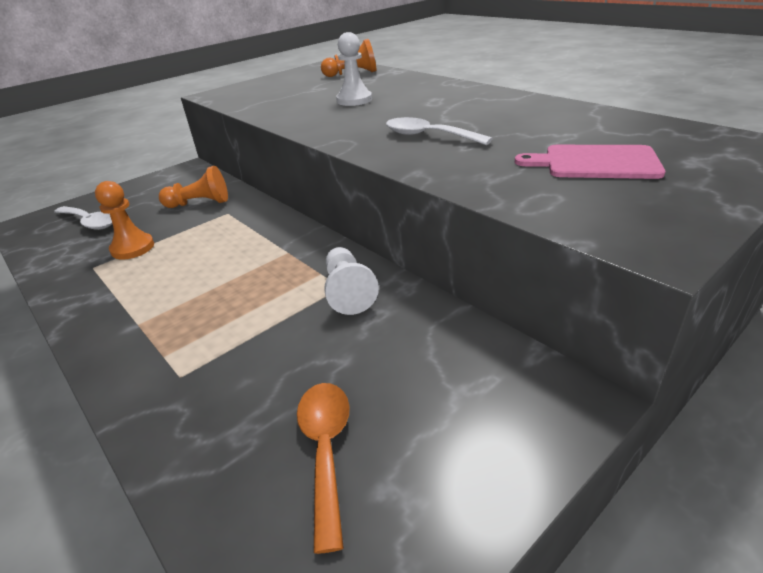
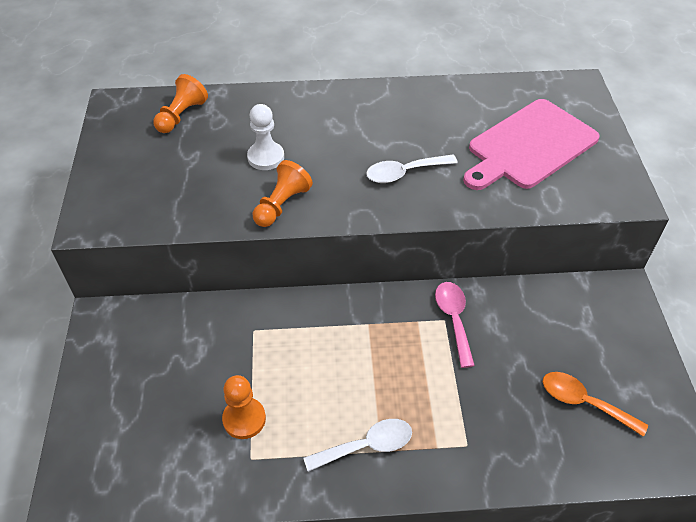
camera: 55 degrees left, 15 degrees up
white spoon [54,206,112,230] -> white spoon moved to [303,419,412,472]
orange pawn [159,166,228,208] -> orange pawn moved to [253,160,313,227]
white pawn [324,247,379,315] -> pink spoon [435,282,475,368]
pink cutting board [515,145,665,179] -> pink cutting board [463,99,600,190], size x1.65

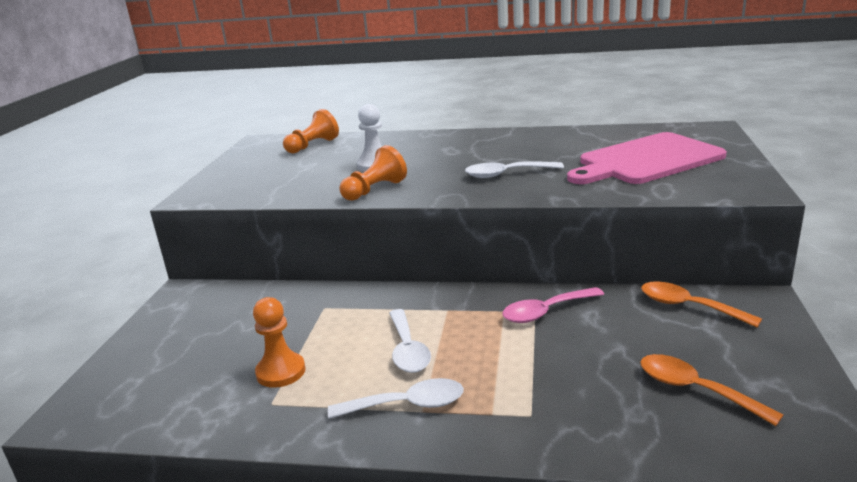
camera: 15 degrees right, 25 degrees down
pink spoon [435,282,475,368] -> pink spoon turned 120 degrees counterclockwise [502,287,604,323]
none -> white spoon [389,309,431,373]
none -> orange spoon [641,281,762,328]

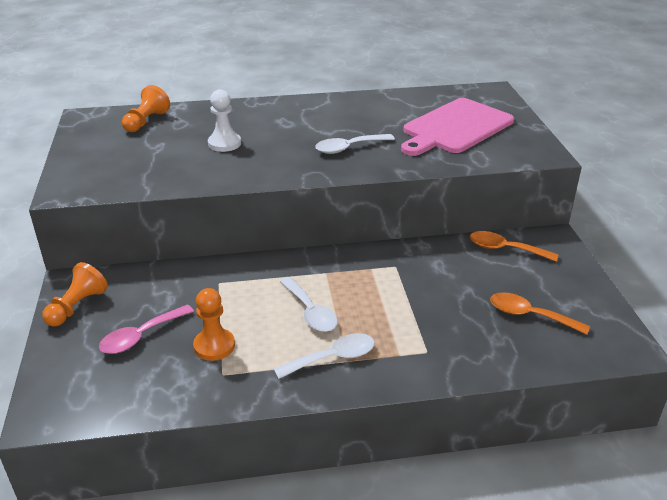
camera: 20 degrees left, 10 degrees up
orange pawn [339,145,407,201] -> orange pawn moved to [42,262,108,327]
pink spoon [502,287,604,323] -> pink spoon moved to [99,305,194,354]

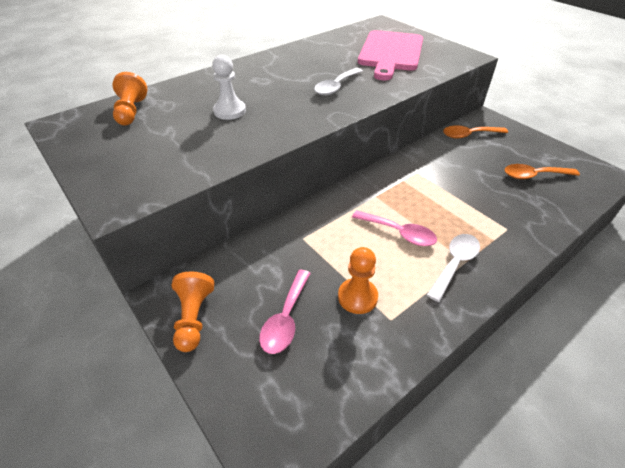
camera: 30 degrees left, 10 degrees up
white spoon [280,277,338,332] -> pink spoon [352,210,437,246]

